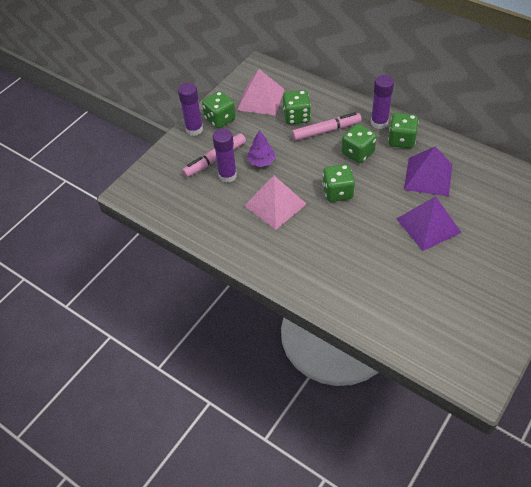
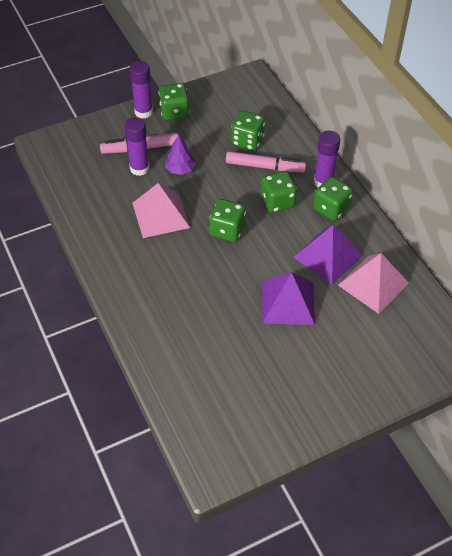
camera: 25 degrees right, 0 degrees up
pink pyramid [237,69,285,116] -> pink pyramid moved to [338,253,409,314]

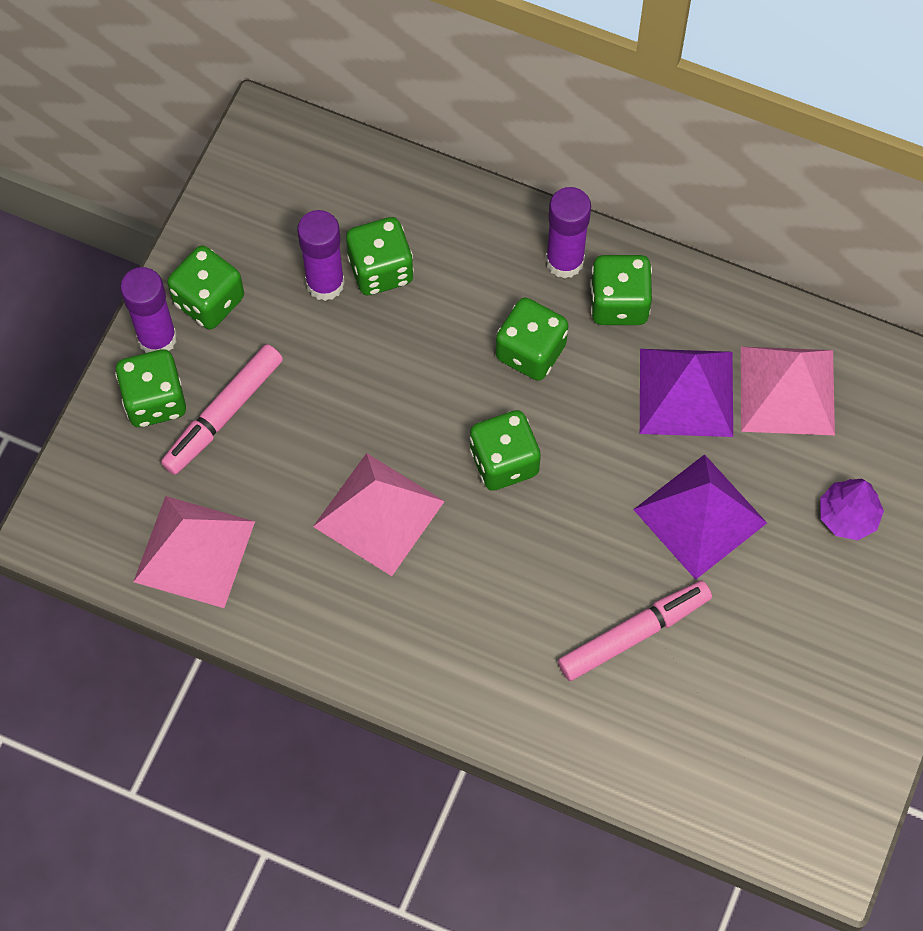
camera: 40 degrees left, 15 degrees up
purple glue stick [124,117,149,176] -> purple glue stick moved to [297,210,345,301]
purple tree [165,135,196,175] -> purple tree moved to [820,479,884,540]
pink marker [226,151,306,173] -> pink marker moved to [558,581,712,681]
none -> green dice [115,349,186,427]
none -> pink pyramid [133,496,255,608]

